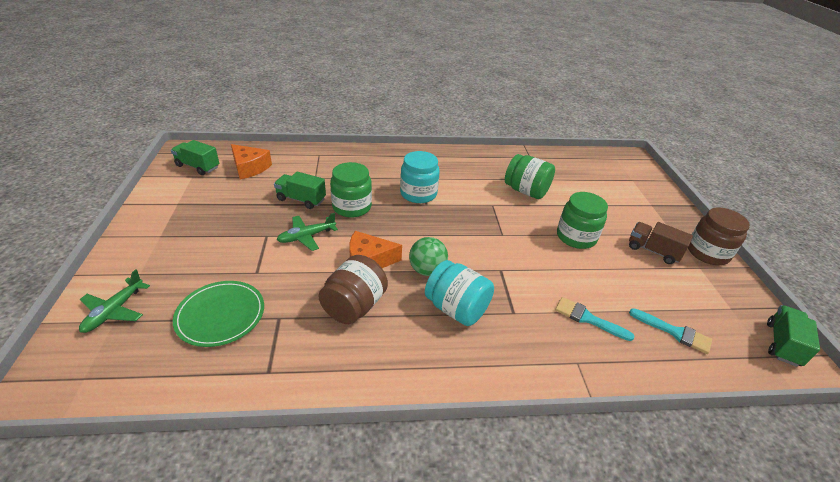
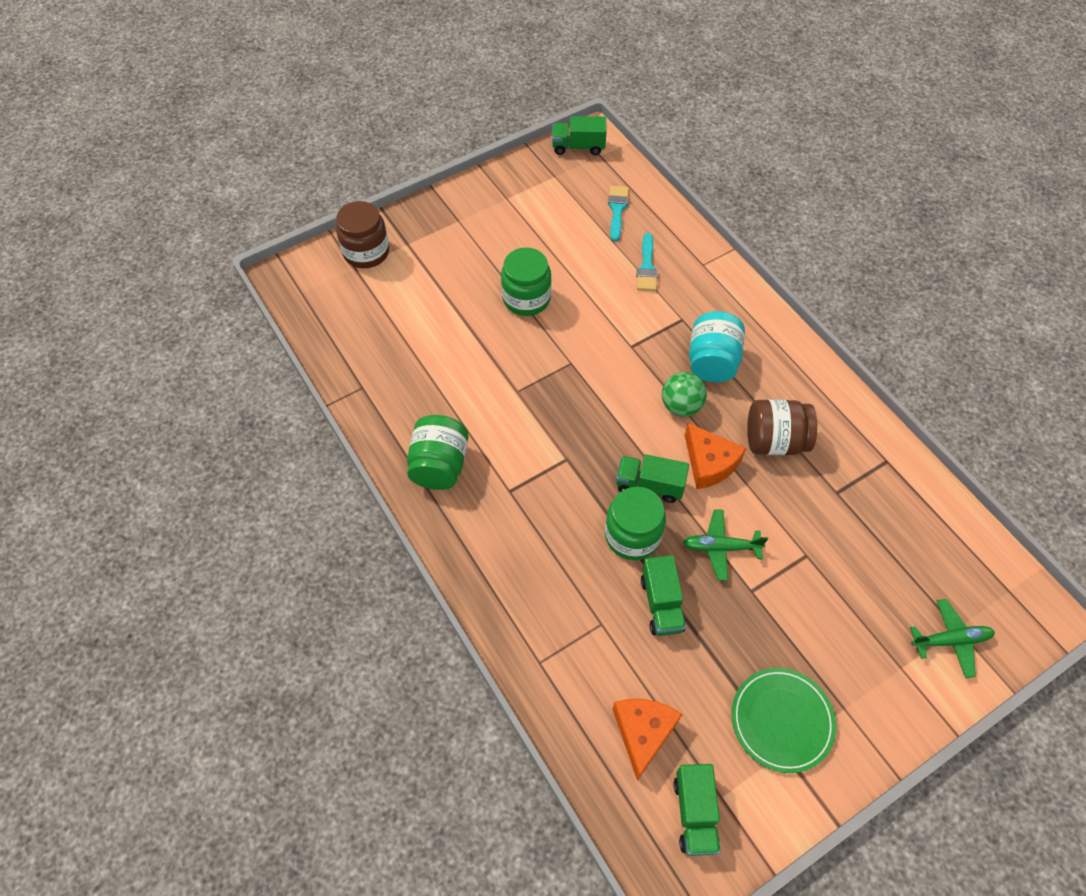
camera: 115 degrees left, 20 degrees up
green plate [173,281,264,347] -> green plate moved to [731,668,836,773]
green plane [277,213,338,251] -> green plane turned 150 degrees clockwise [683,509,768,581]
turquoise jar [400,151,440,203] -> none
green jar [505,154,555,199] -> green jar moved to [407,415,469,490]
brown truck [629,222,693,264] -> none
brown jar [688,207,750,265] -> brown jar moved to [336,201,389,268]
none -> green truck [616,454,689,503]

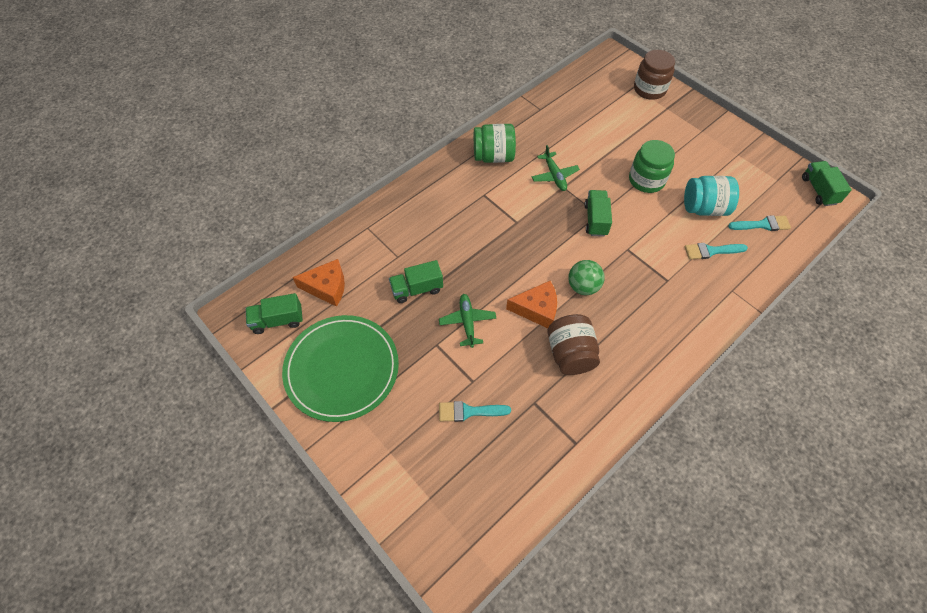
camera: 80 degrees right, 0 degrees up
green jar [605,487,666,560] -> none
green truck [616,454,689,503] -> green truck moved to [584,190,612,237]
orange cheese [685,423,746,489] -> orange cheese turned 135 degrees counterclockwise [506,281,557,328]
turquoise jar [689,311,745,383] -> turquoise jar moved to [684,176,739,216]
green plate [731,668,836,773] -> green plate [282,315,399,422], size x1.56
green plane [910,599,995,678] -> green plane moved to [532,145,580,191]
none -> turquoise brush [439,401,511,422]

